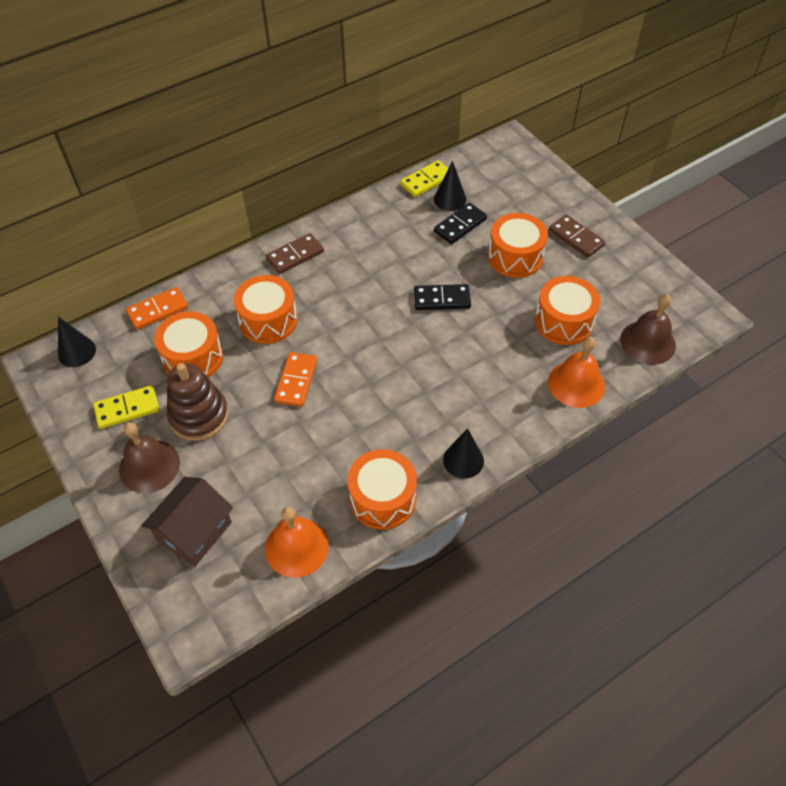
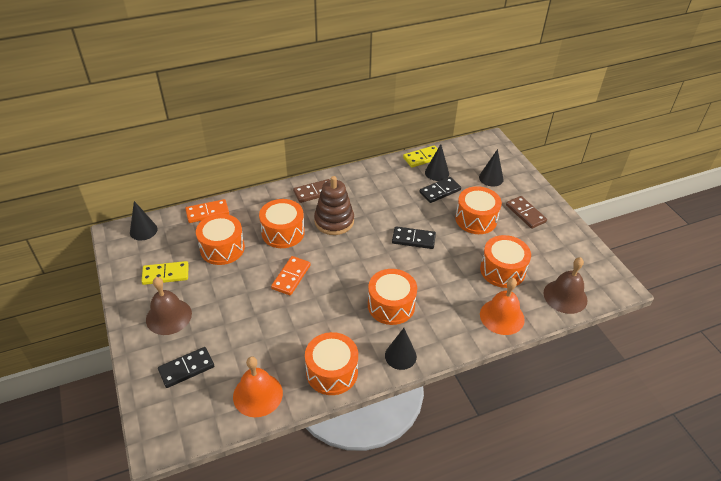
camera: 10 degrees right, 10 degrees down
brown house [141,477,233,566] -> black domino [158,347,214,388]
brown stacking toy [167,363,229,441] -> brown stacking toy moved to [314,176,354,235]
none -> orange drum [368,269,417,325]
none -> black cone [479,149,504,186]

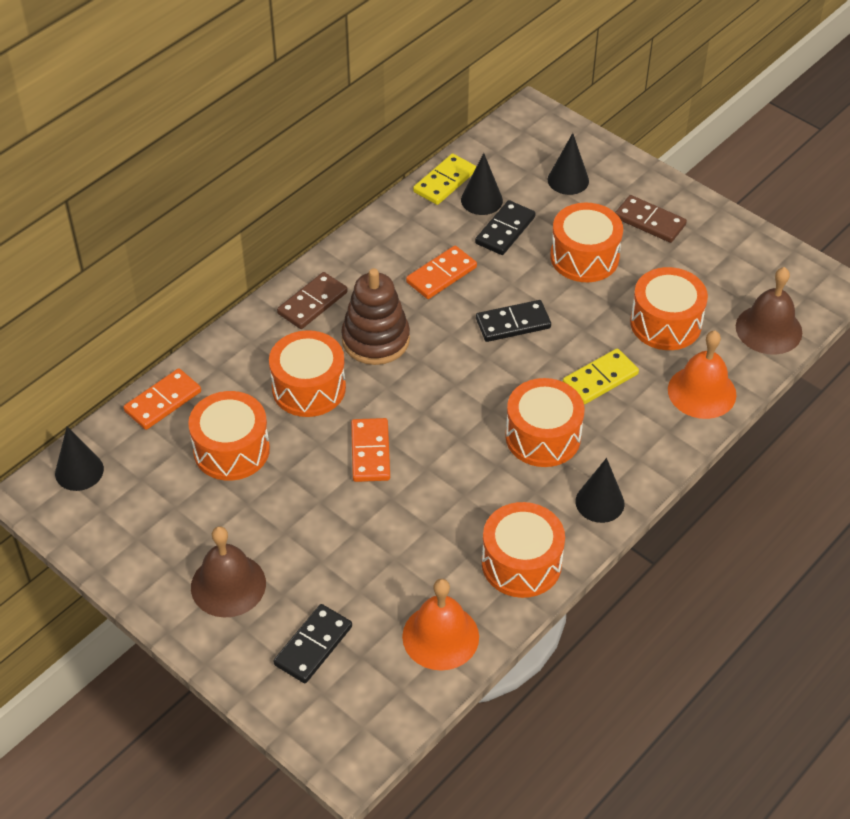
camera: 25 degrees left, 5 degrees up
yellow domino [141,261,189,285] -> yellow domino moved to [563,349,639,405]
none -> orange domino [406,246,477,299]

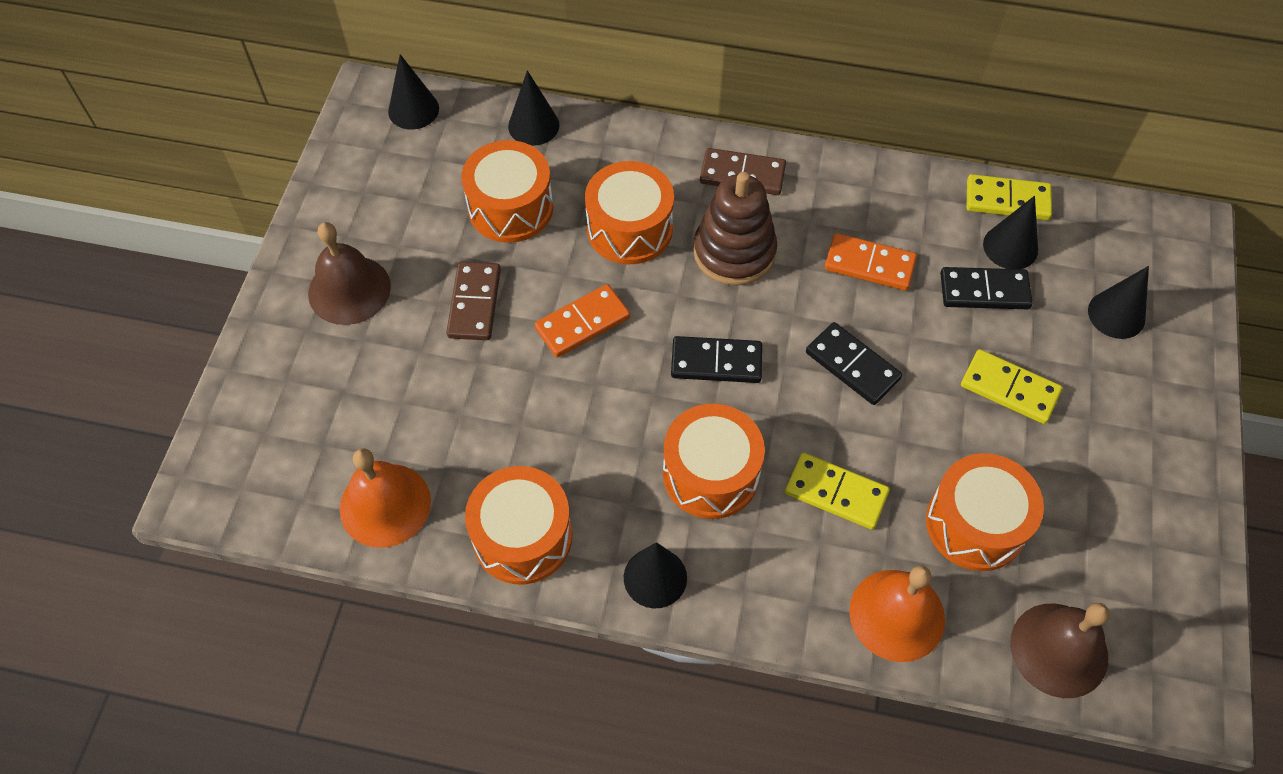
camera: 60 degrees right, 10 degrees up
orange domino [123,368,201,430] -> black cone [508,70,559,146]
black domino [274,604,352,683] -> black domino moved to [671,336,762,383]
orange drum [550,203,623,282] -> yellow domino [961,349,1062,424]
brown domino [615,195,687,243] -> brown domino moved to [446,262,501,340]

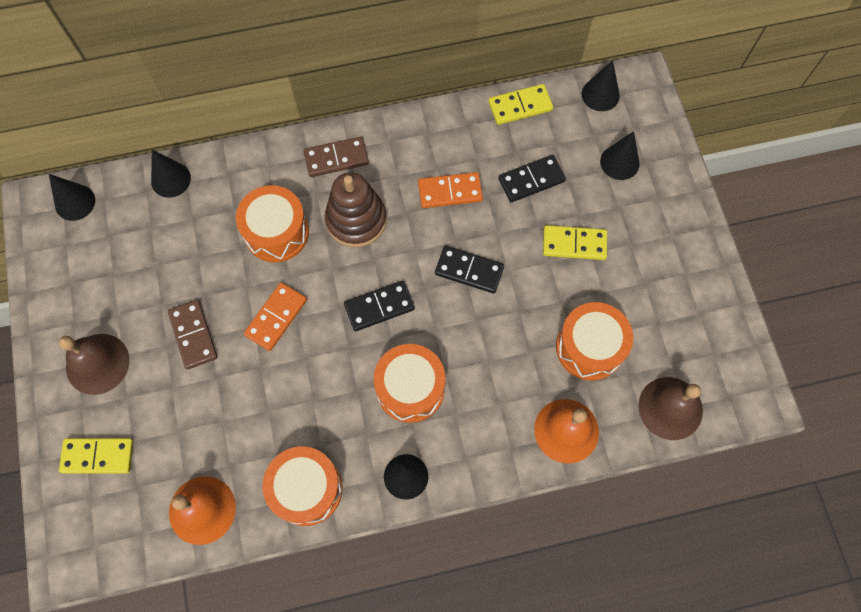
camera: 25 degrees left, 10 degrees up
orange drum [461,140,553,243] -> none
yellow domino [785,453,890,530] -> yellow domino moved to [59,438,134,474]
black cone [983,196,1038,269] -> black cone moved to [582,60,620,111]

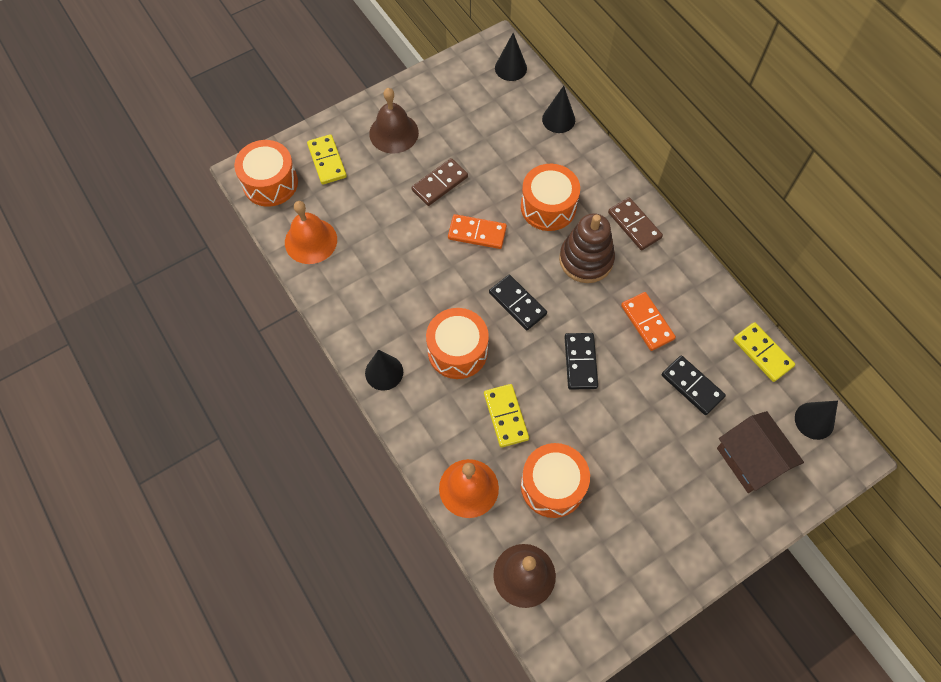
camera: 70 degrees right, 5 degrees down
orange drum [262,446,342,526] -> orange drum moved to [234,140,298,207]
yellow domino [543,225,607,260] -> yellow domino moved to [484,384,529,448]
black cone [600,131,640,180] -> brown house [717,411,804,493]

